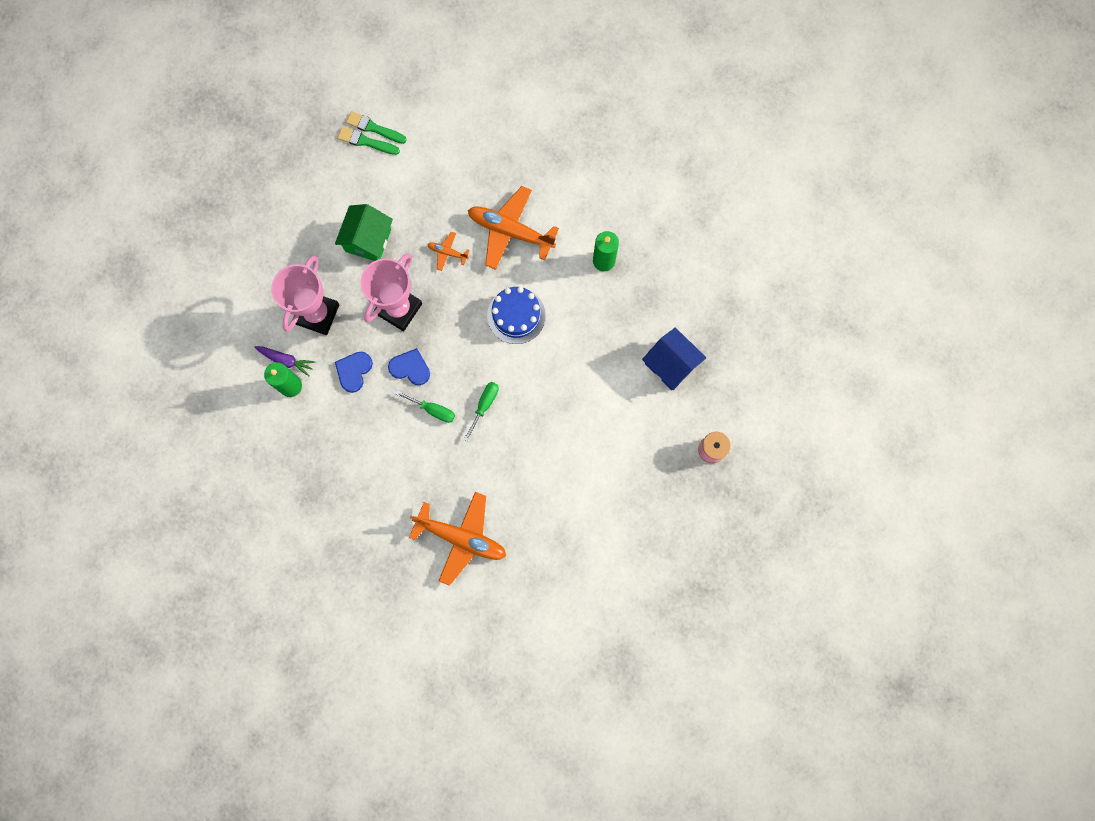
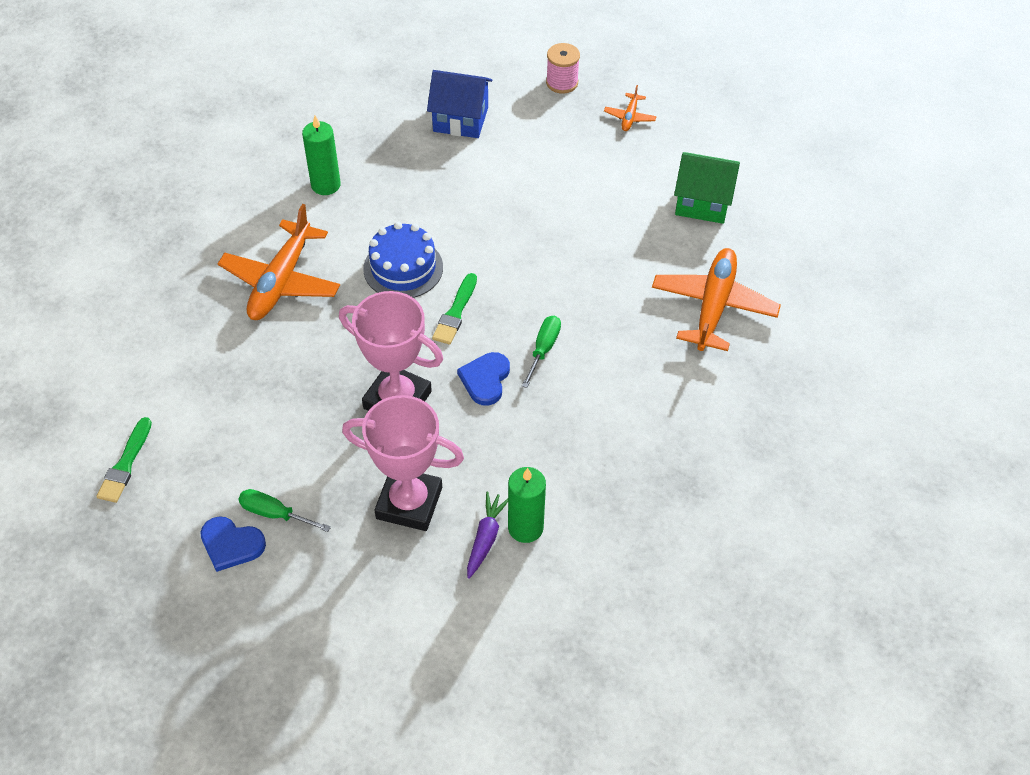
camera: 95 degrees left, 25 degrees down
green house [335,204,393,261] -> green house moved to [674,152,740,224]
blue heart [335,352,373,393] -> blue heart moved to [200,516,266,572]
green brush [346,111,407,144] -> green brush moved to [432,273,477,344]
orange plane [427,232,470,271] -> orange plane moved to [604,85,656,131]
green screwdriver [464,382,499,441] -> green screwdriver moved to [238,489,331,532]
blue house [642,328,706,390] -> blue house turned 60 degrees clockwise [427,70,492,138]

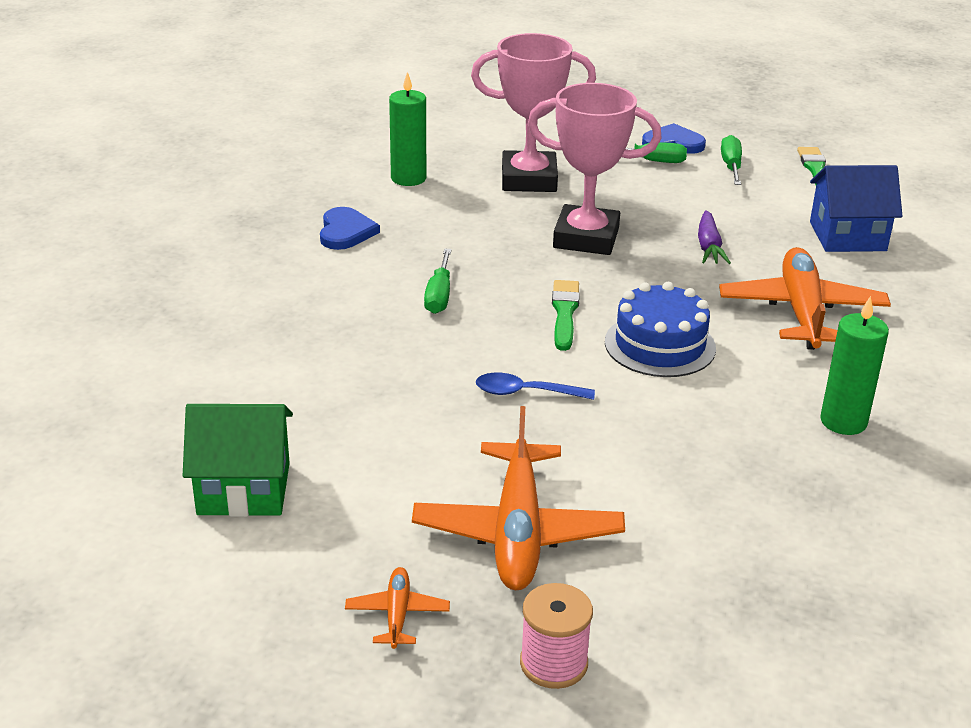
camera: 165 degrees right, 20 degrees down
blue house [427,70,492,138] -> blue house moved to [810,165,902,252]
blue heart [457,352,510,406] -> blue heart moved to [320,207,380,250]
purple carrot [467,491,508,579] -> purple carrot moved to [698,210,731,264]
orange plane [652,248,781,351] -> orange plane moved to [412,406,625,590]
none -> blue spoon [476,373,595,400]
none -> green screwdriver [721,135,742,185]

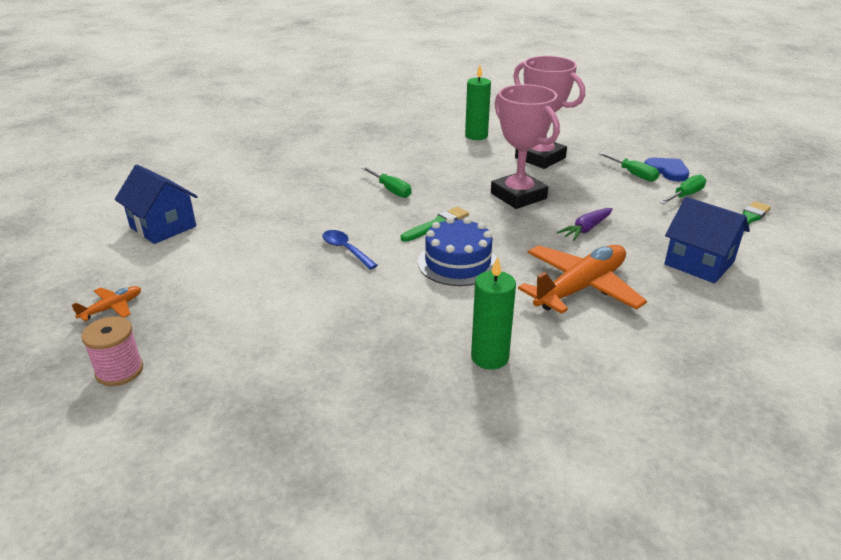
camera: 45 degrees right, 0 degrees up
green house [183,404,293,517] -> blue house [114,164,198,244]
blue heart [320,207,380,250] -> none
orange plane [412,406,625,590] -> none
green screwdriver [424,249,452,314] -> green screwdriver turned 90 degrees counterclockwise [362,167,411,198]

